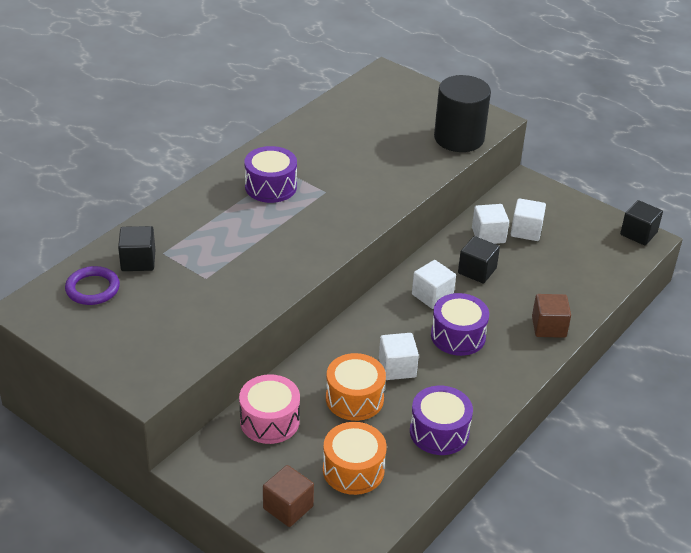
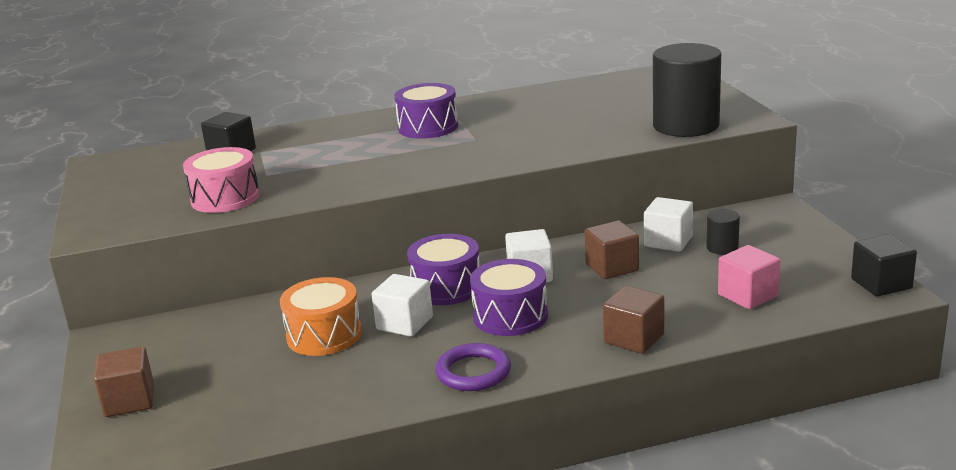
camera: 40 degrees right, 15 degrees down
purple ring [65,266,120,305] -> purple ring moved to [435,343,511,391]
pink drum [239,374,300,444] -> pink drum moved to [183,147,260,213]
orange drum [323,422,387,495] -> none
purple drum [410,385,473,455] -> purple drum moved to [407,234,479,305]
black cube [458,236,500,283] -> brown cube [585,221,639,279]
white cube [511,198,546,241] -> black cylinder [707,209,740,255]
none -> pink cube [718,245,780,309]

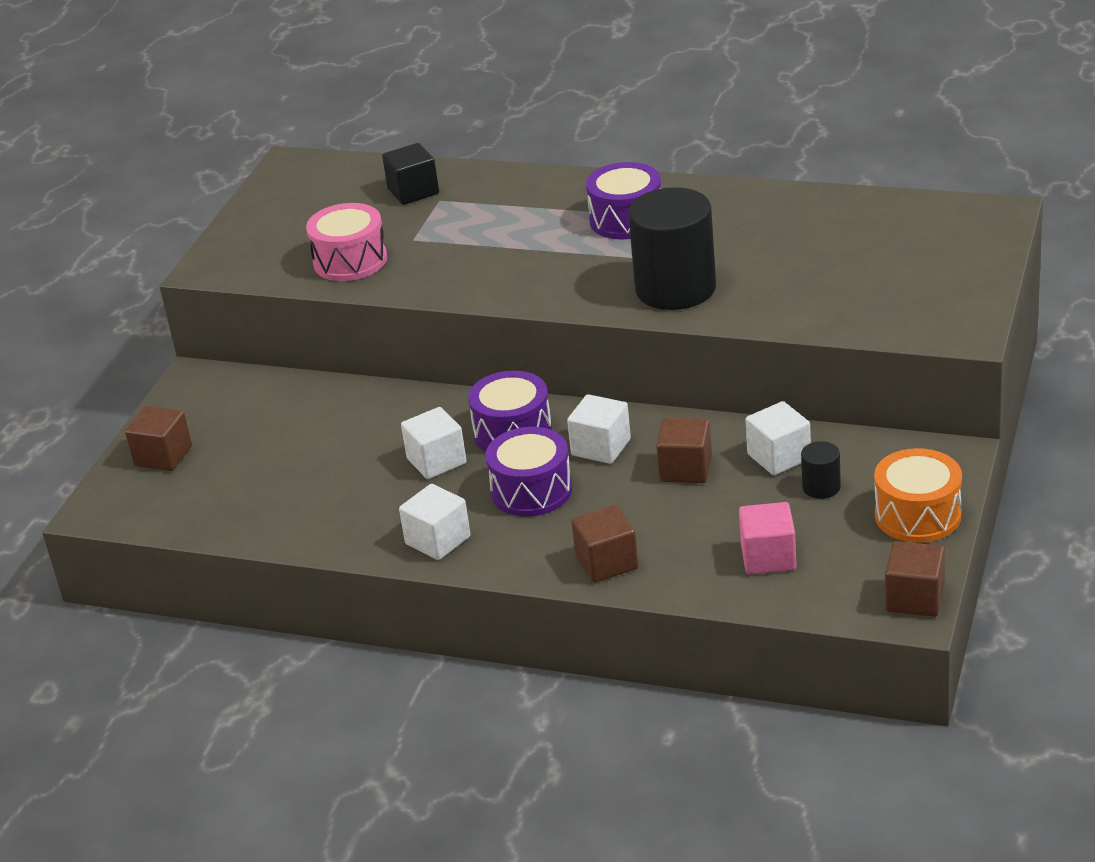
camera: 35 degrees right, 10 degrees up
orange drum [280,277,362,356] -> orange drum moved to [874,448,962,543]
purple ring [435,343,511,391] -> white cube [399,484,471,560]
black cylinder [653,43,721,137] -> black cylinder moved to [628,187,716,310]
black cube [851,234,917,297] -> brown cube [885,541,945,617]

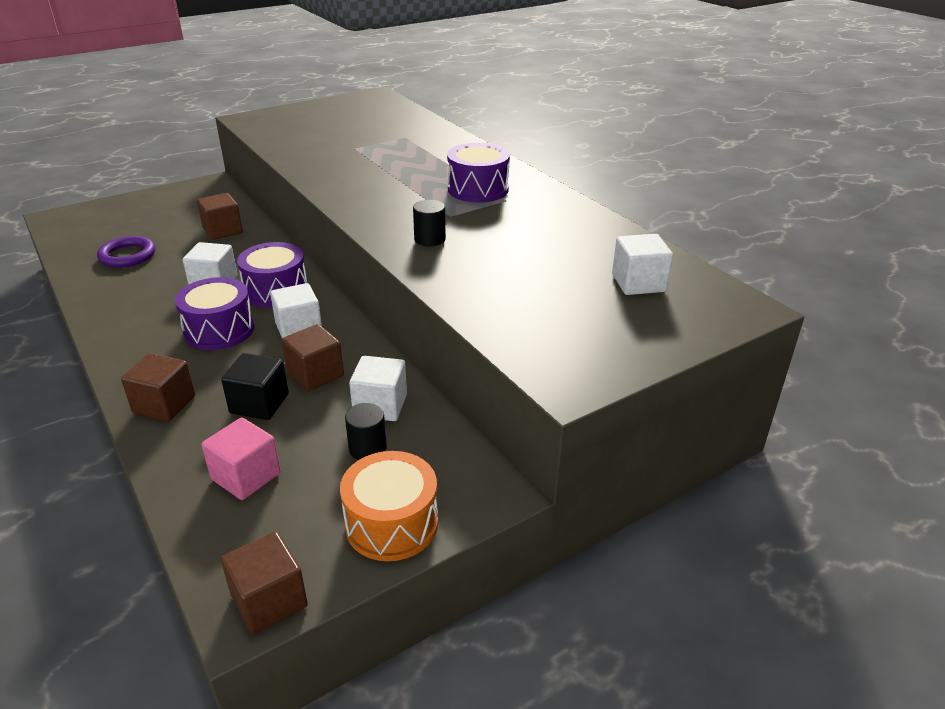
camera: 35 degrees right, 0 degrees up
brown cube [125,406,192,471] -> brown cube moved to [197,193,243,240]
pink drum [306,203,387,281] -> none
black cube [382,143,439,205] -> black cube moved to [221,353,289,420]
white cube [399,484,471,560] -> white cube moved to [612,234,673,295]
black cylinder [628,187,716,310] -> black cylinder [413,200,446,247], size x0.44
none -> purple ring [97,236,155,268]

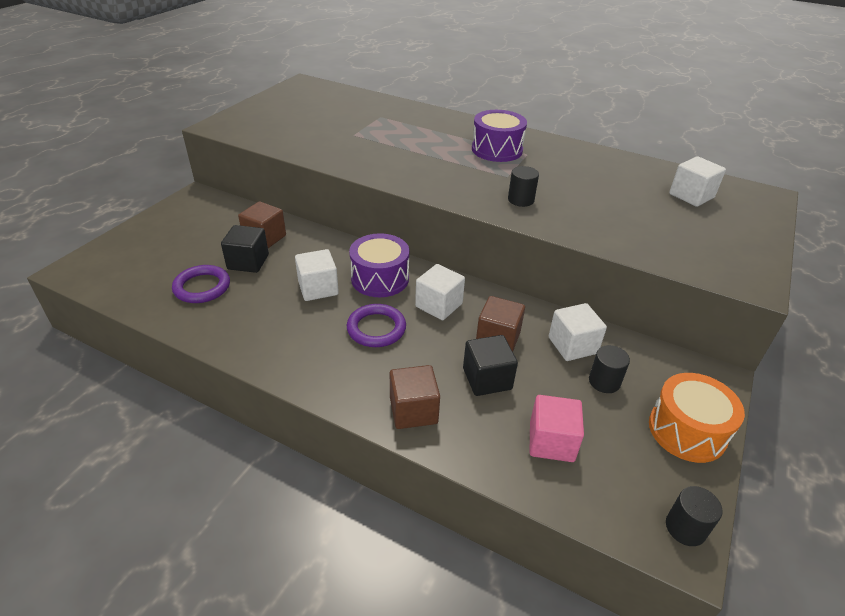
camera: 30 degrees left, 5 degrees up
purple drum [175,277,254,350] -> purple ring [347,304,406,347]
brown cube [221,532,308,634] -> black cylinder [666,486,723,546]
none -> black cube [221,225,269,273]

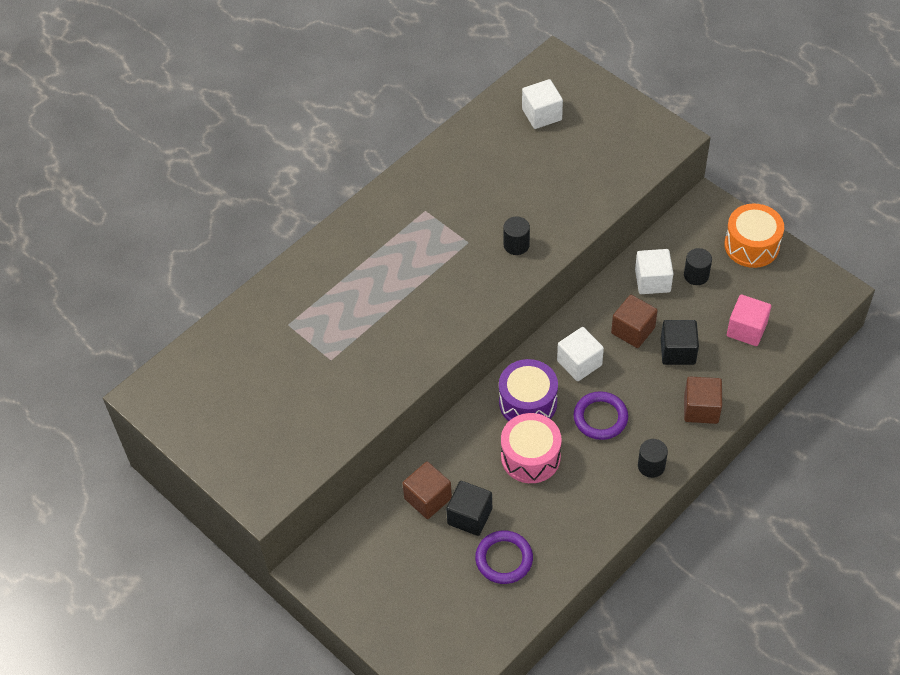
camera: 70 degrees left, 15 degrees up
white cube [295,249,339,301] -> pink drum [501,413,561,483]
purple drum [472,110,527,162] -> none
black cylinder [666,486,723,546] -> black cylinder moved to [638,439,668,478]

